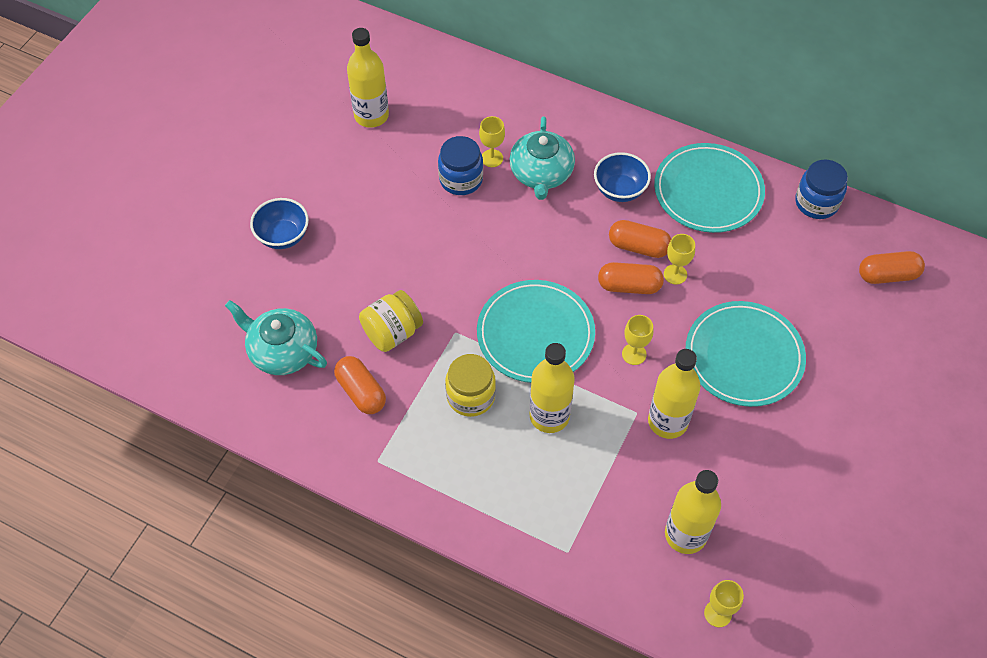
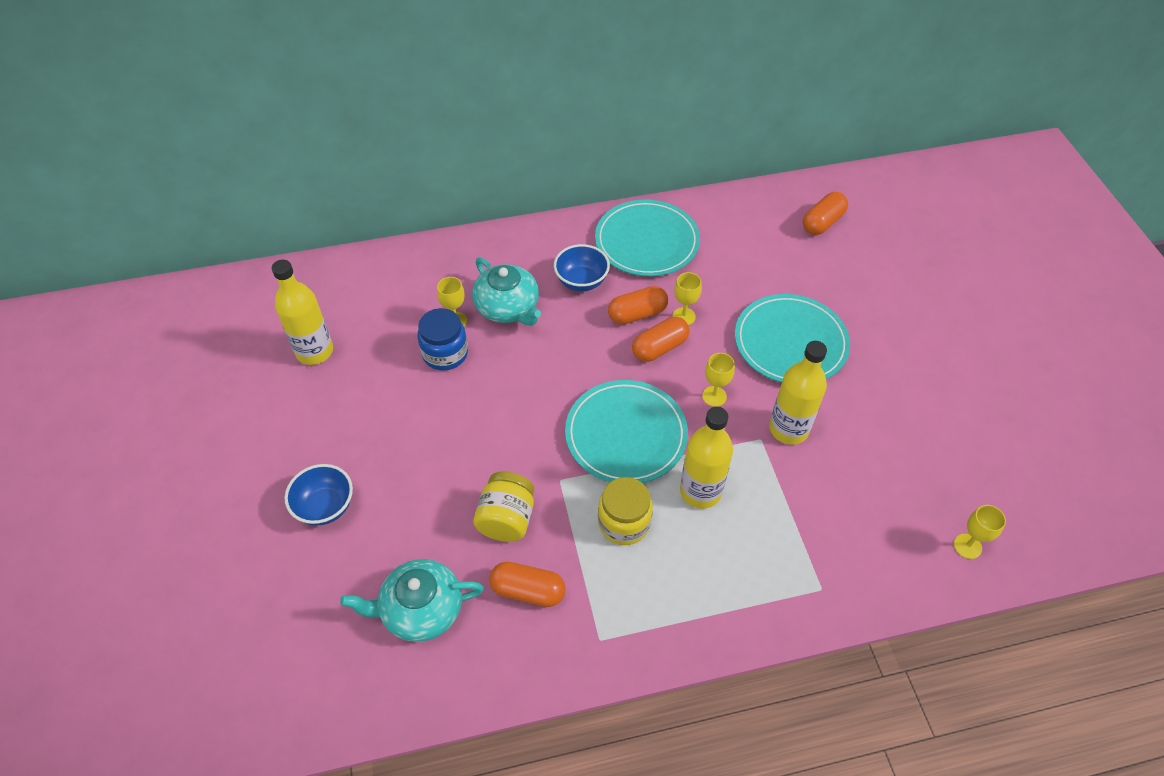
camera: 40 degrees left, 5 degrees down
yellow bottle [665,470,721,554] -> none
blue jar [795,160,848,219] -> none

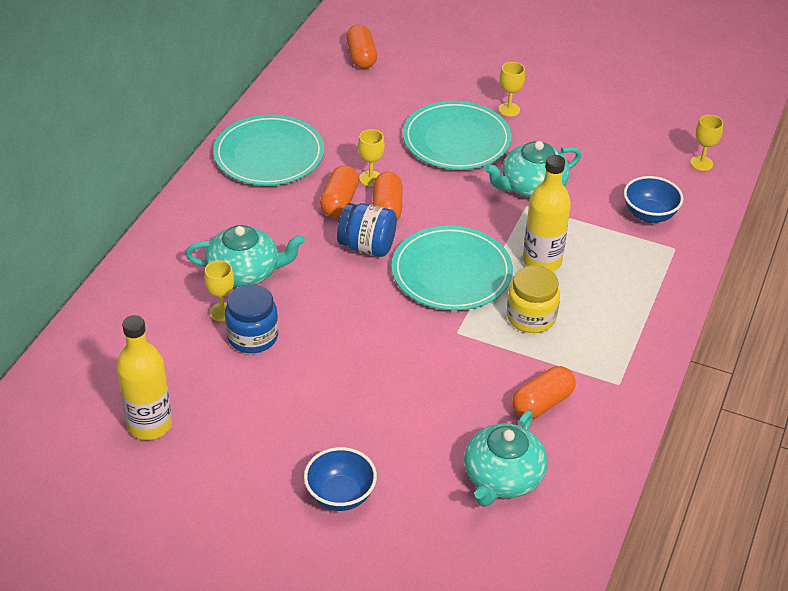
camera: 55 degrees left, 10 degrees down
yellow jar [473,471,534,542] -> none
blue bowl [554,244,610,291] -> blue bowl moved to [624,176,684,223]
yellow goblet [702,353,735,407] -> yellow goblet moved to [498,62,525,117]
yellow bottle [769,341,827,445] -> turquoise teapot [484,141,582,198]
none -> blue jar [337,203,397,257]

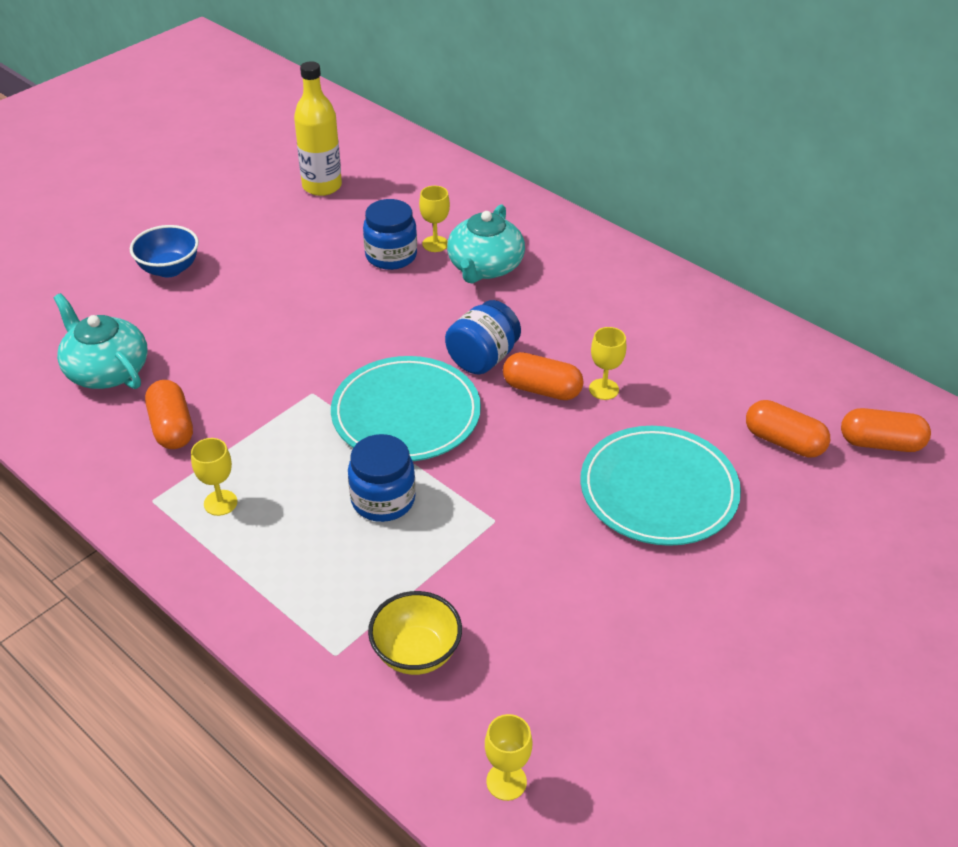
camera: 110 degrees right, 0 degrees up
turquoise plate [213,114,325,186] -> none
orange capsule [320,165,359,217] -> orange capsule moved to [746,400,830,458]
turquoise teapot [484,141,582,198] -> none
yellow goblet [498,62,525,117] -> yellow goblet moved to [191,438,237,516]
yellow jar [507,266,560,333] -> none
yellow bottle [523,155,571,272] -> blue jar [348,434,416,522]
blue bowl [624,176,684,223] -> yellow bowl [368,591,462,675]

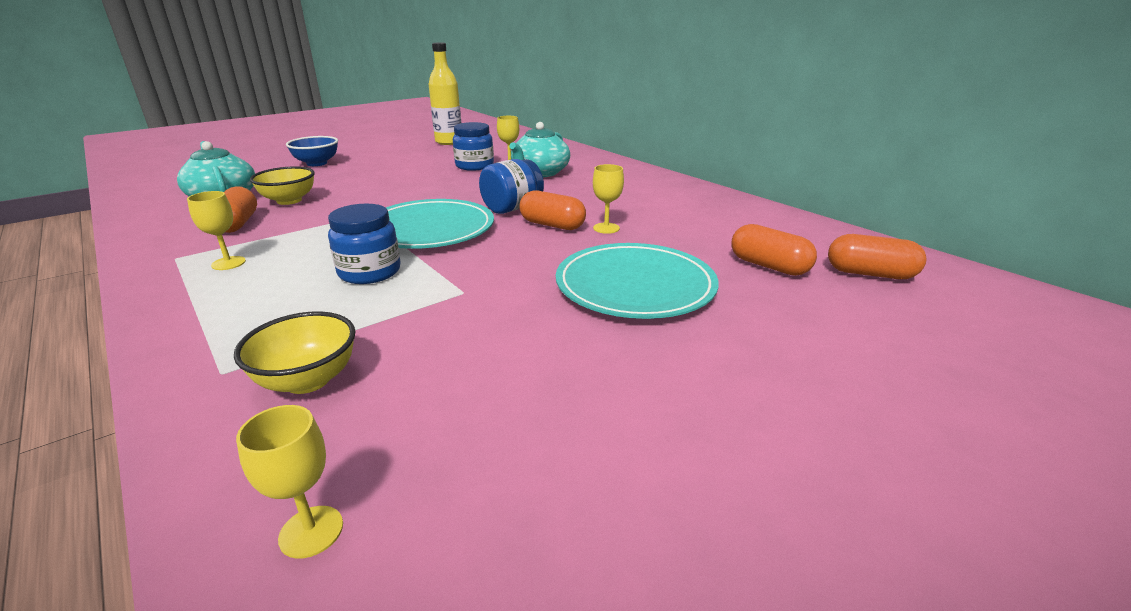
camera: 10 degrees right, 15 degrees down
none -> yellow bowl [250,166,315,205]

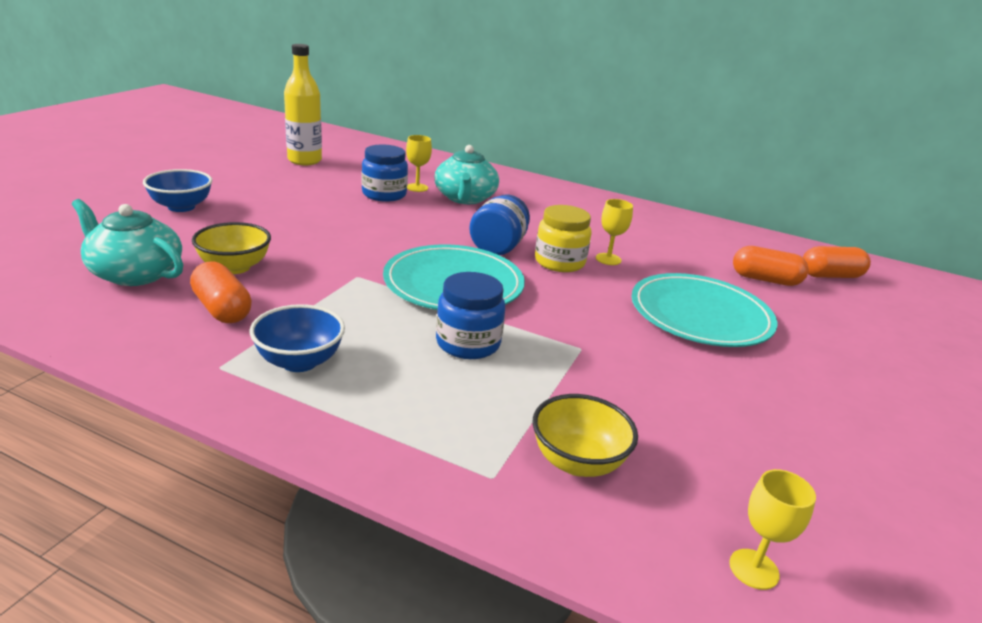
camera: 30 degrees left, 0 degrees up
yellow goblet [187,191,246,270] -> blue bowl [250,304,345,372]
orange capsule [519,190,586,230] -> yellow jar [535,205,591,272]

